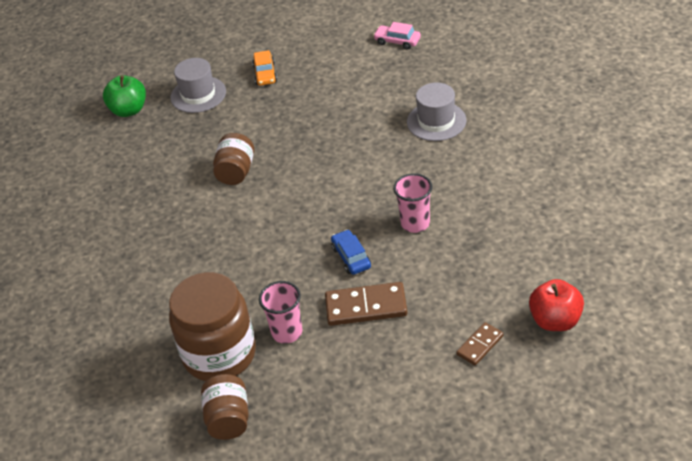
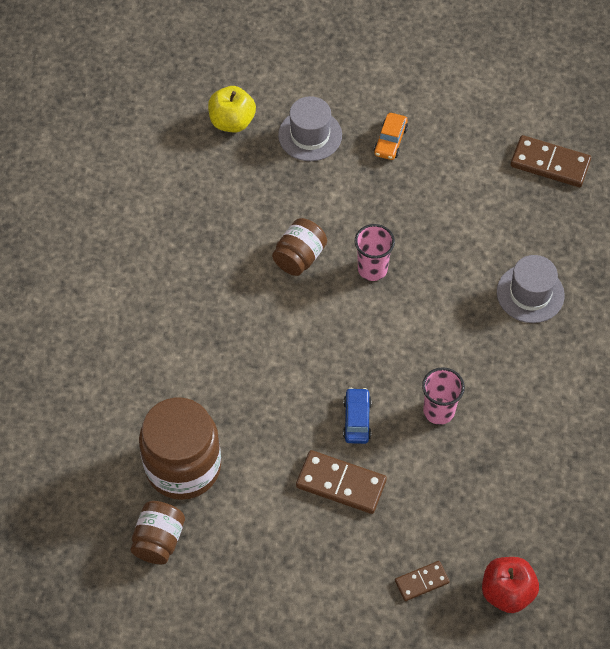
camera: 20 degrees right, 15 degrees up
green apple [103,75,146,117] -> yellow apple [208,86,256,132]
pink cup [259,281,302,344] -> pink cup moved to [355,224,395,281]
pink car [373,22,421,49] -> brown domino [510,135,591,187]

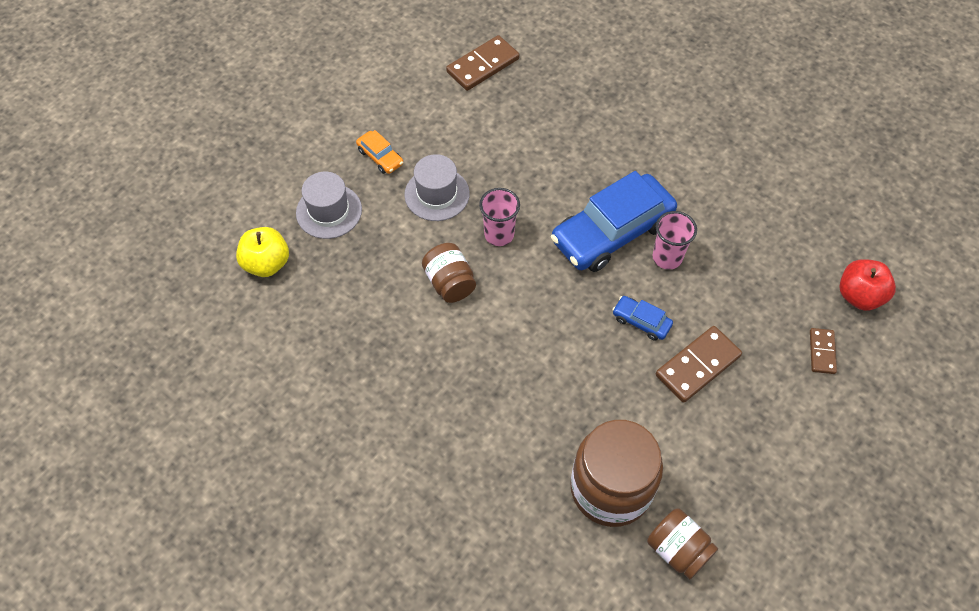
camera: 60 degrees left, 0 degrees up
grey hat [497,255,565,323] -> grey hat moved to [404,154,470,221]
none -> blue car [551,171,677,272]

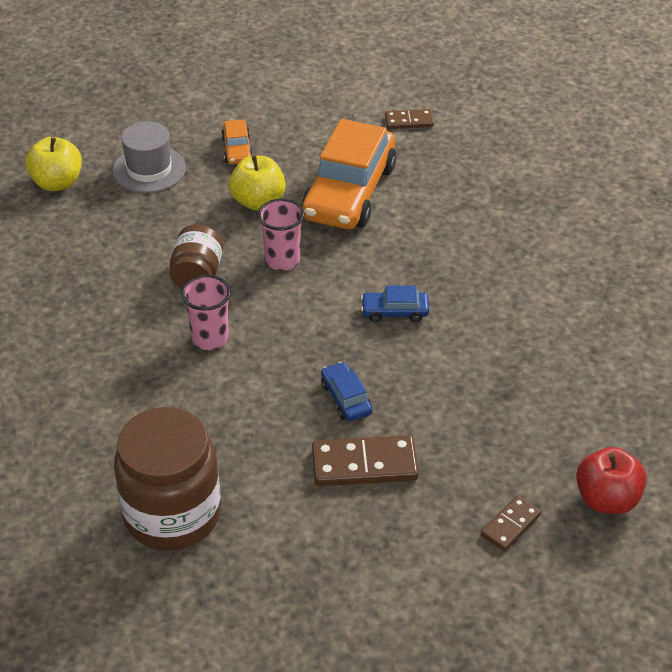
camera: 35 degrees right, 15 degrees down
grey hat [404,154,470,221] -> yellow apple [229,155,286,211]
brown domino [446,35,519,91] -> brown domino [385,109,434,129], size x0.58
blue car [551,171,677,272] -> blue car [361,285,429,322], size x0.44
brown jar [647,508,718,579] -> none
pink cup [652,211,697,270] -> pink cup moved to [181,275,231,350]
none -> orange car [302,119,396,229]

